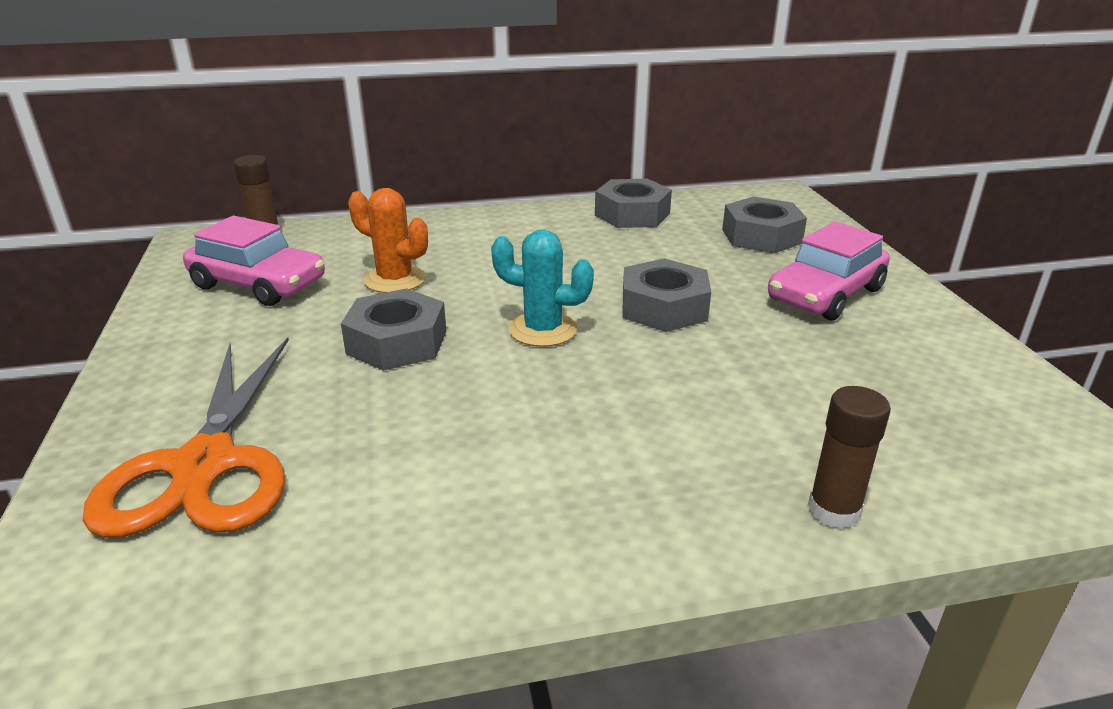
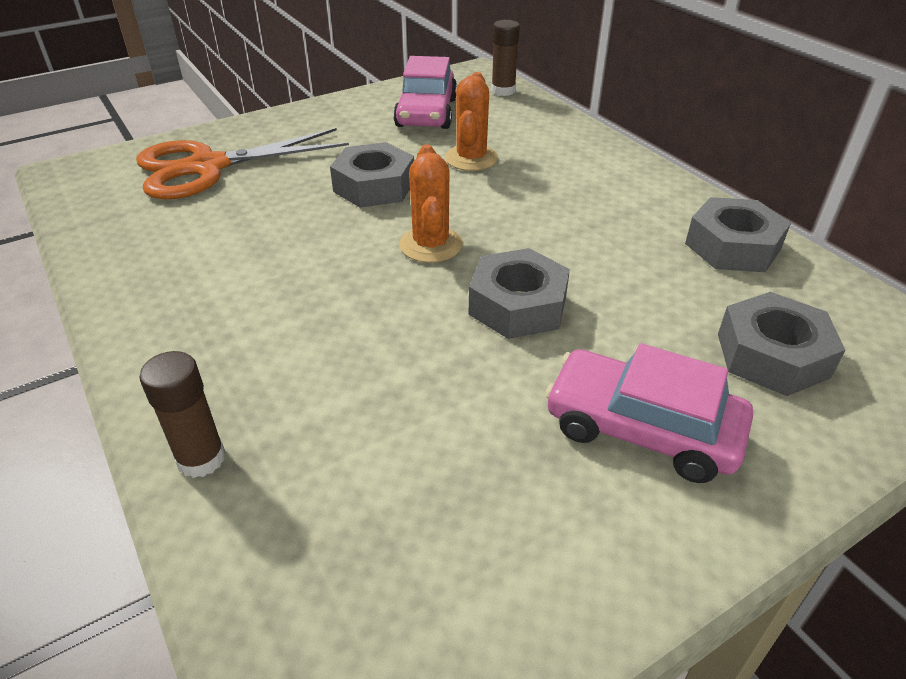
camera: 70 degrees right, 10 degrees up
turquoise cactus [491,229,594,347] -> orange cactus [399,144,463,263]

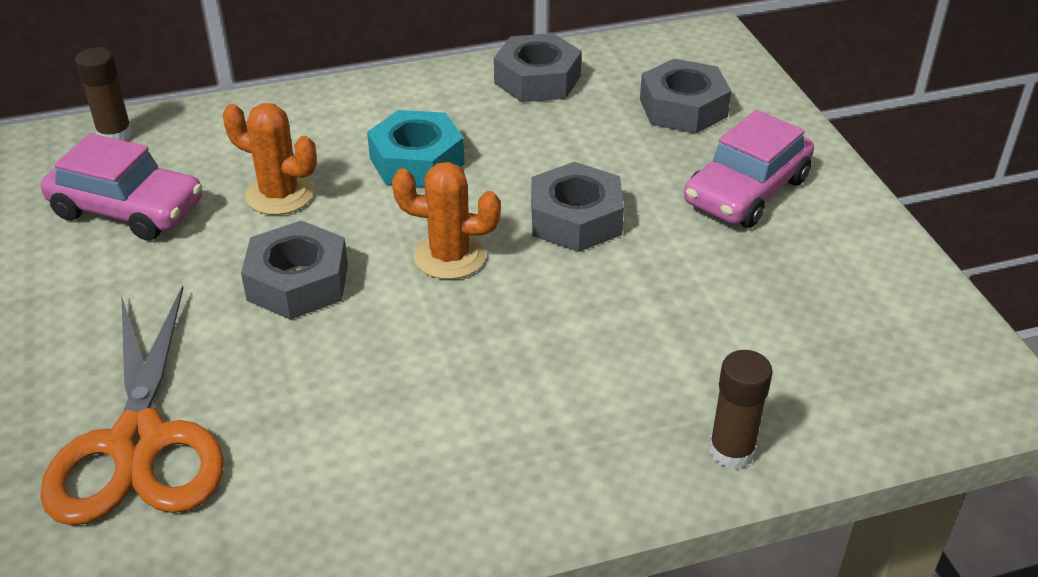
camera: 75 degrees left, 0 degrees up
none -> turquoise nut [367,110,465,187]

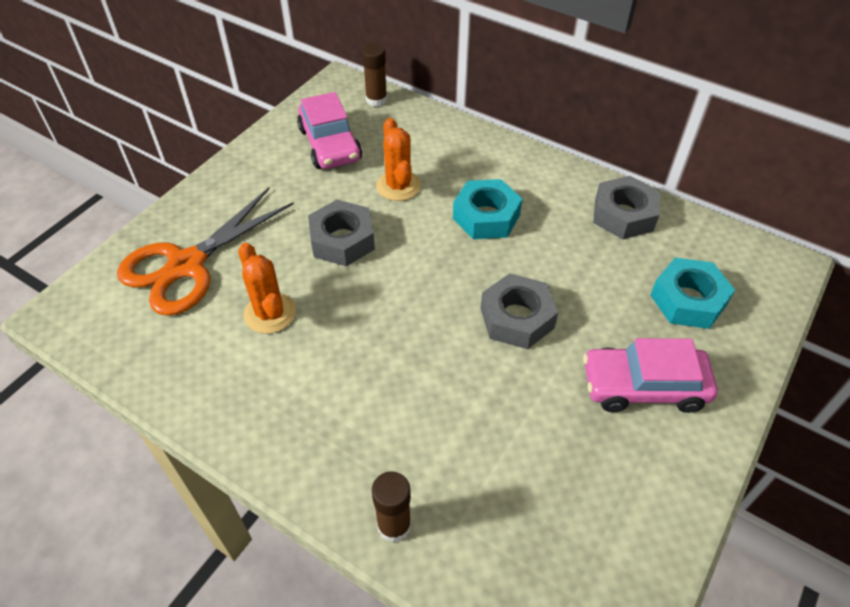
camera: 50 degrees right, 10 degrees up
orange cactus [392,162,501,279] -> orange cactus moved to [238,243,296,334]
grey nut [640,59,731,134] -> turquoise nut [650,258,735,329]

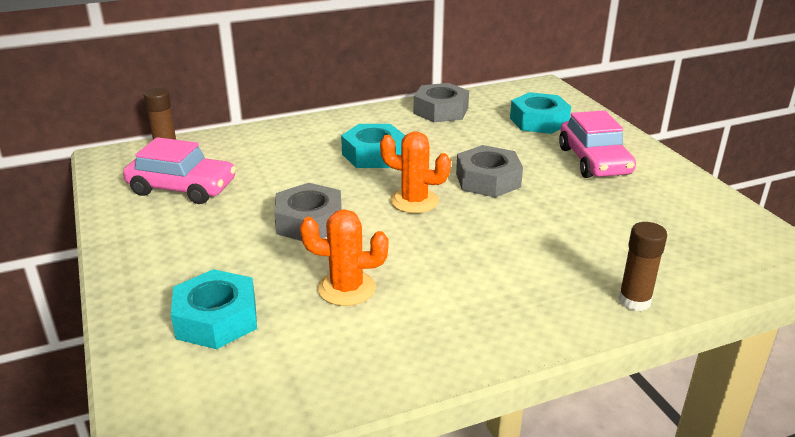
camera: 55 degrees left, 20 degrees down
orange scissors [117,188,294,316] -> turquoise nut [171,269,257,349]
orange cactus [376,118,421,201] -> orange cactus moved to [380,131,451,213]
pink car [583,338,718,413] -> pink car turned 45 degrees counterclockwise [559,110,636,178]

